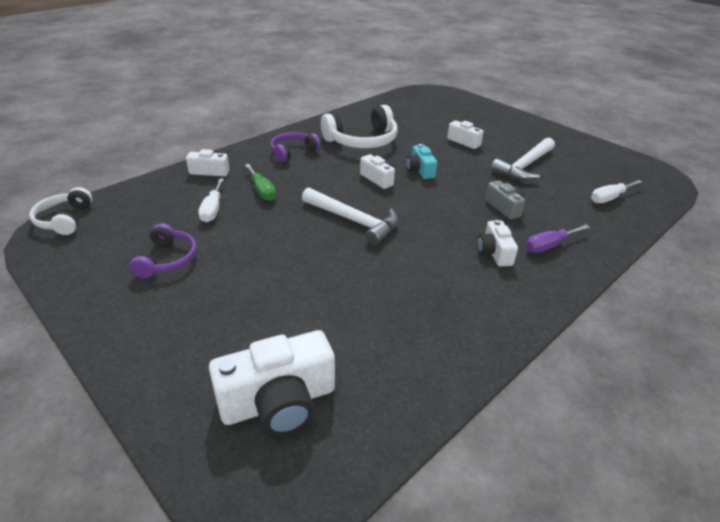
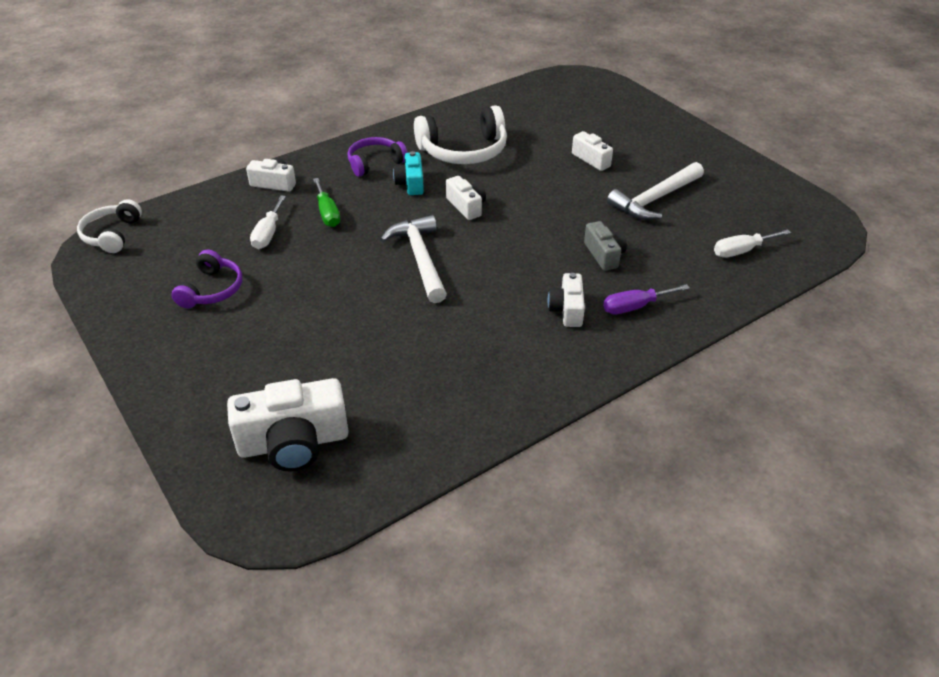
camera: 10 degrees right, 5 degrees up
white hammer [302,187,398,245] -> white hammer turned 150 degrees counterclockwise [380,215,447,303]
turquoise camera [406,144,437,179] -> turquoise camera moved to [393,151,424,195]

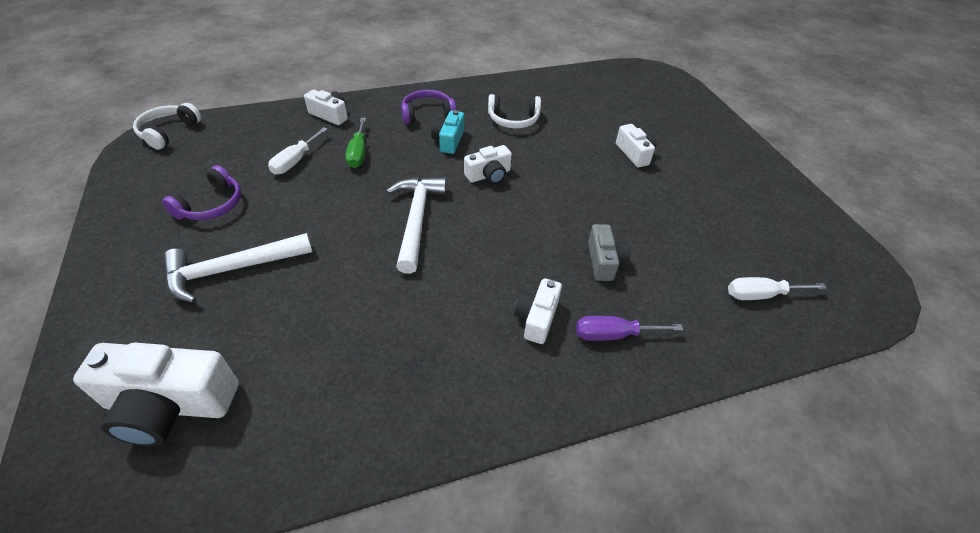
camera: 15 degrees right, 5 degrees up
white headphones [414,105,507,164] -> white headphones [488,94,541,128], size x0.62
white camera [446,176,486,220] -> white camera turned 75 degrees clockwise [464,145,512,184]
white hammer [607,162,704,220] -> white hammer moved to [163,233,312,303]

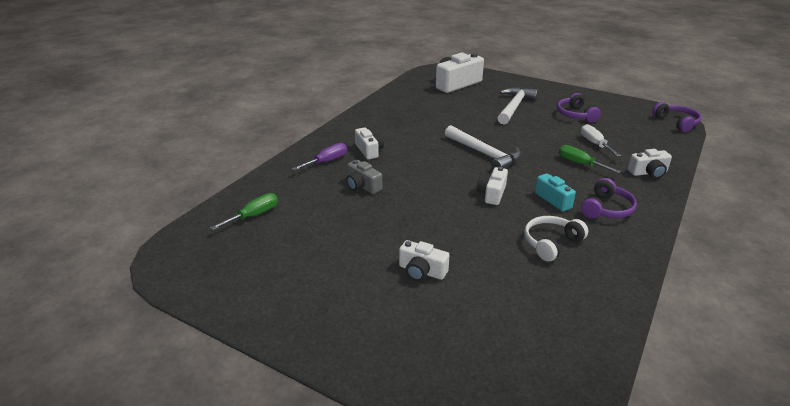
camera: 140 degrees right, 15 degrees down
white headphones [133,103,201,150] -> purple headphones [652,102,702,132]
white screwdriver [728,277,827,300] -> green screwdriver [210,193,278,230]

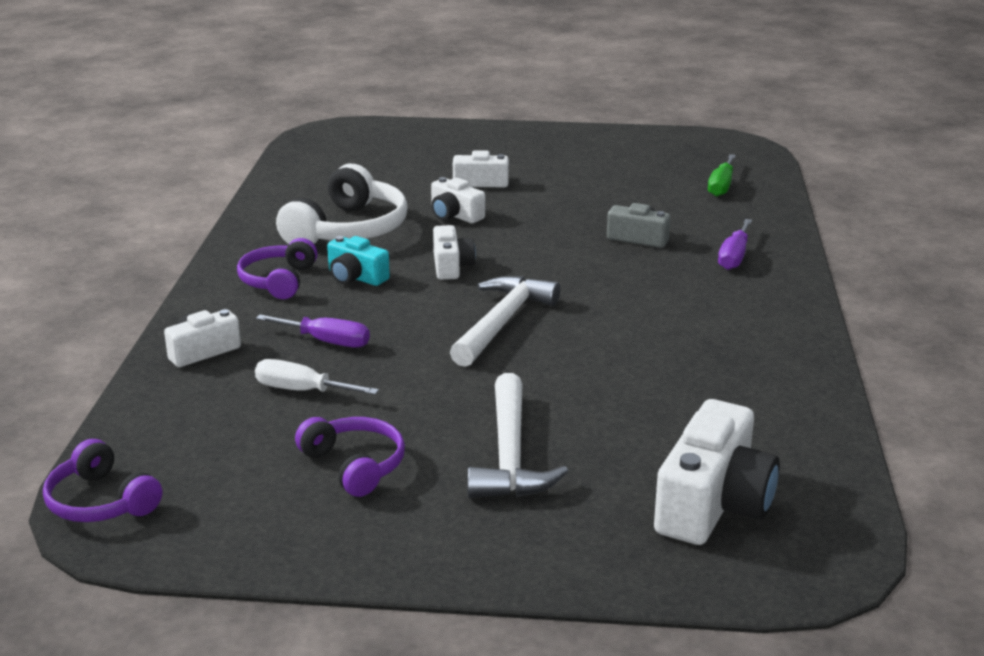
camera: 155 degrees right, 5 degrees down
white camera [355,128,384,159] -> white camera moved to [431,177,485,223]
white hammer [445,125,521,169] -> white hammer turned 90 degrees clockwise [450,276,560,367]
white headphones [524,216,588,261] -> white headphones [276,164,408,244], size x1.62
green screwdriver [559,145,621,173] -> purple screwdriver [256,315,370,348]
white screwdriver [581,124,621,157] -> white screwdriver turned 150 degrees clockwise [255,359,379,395]

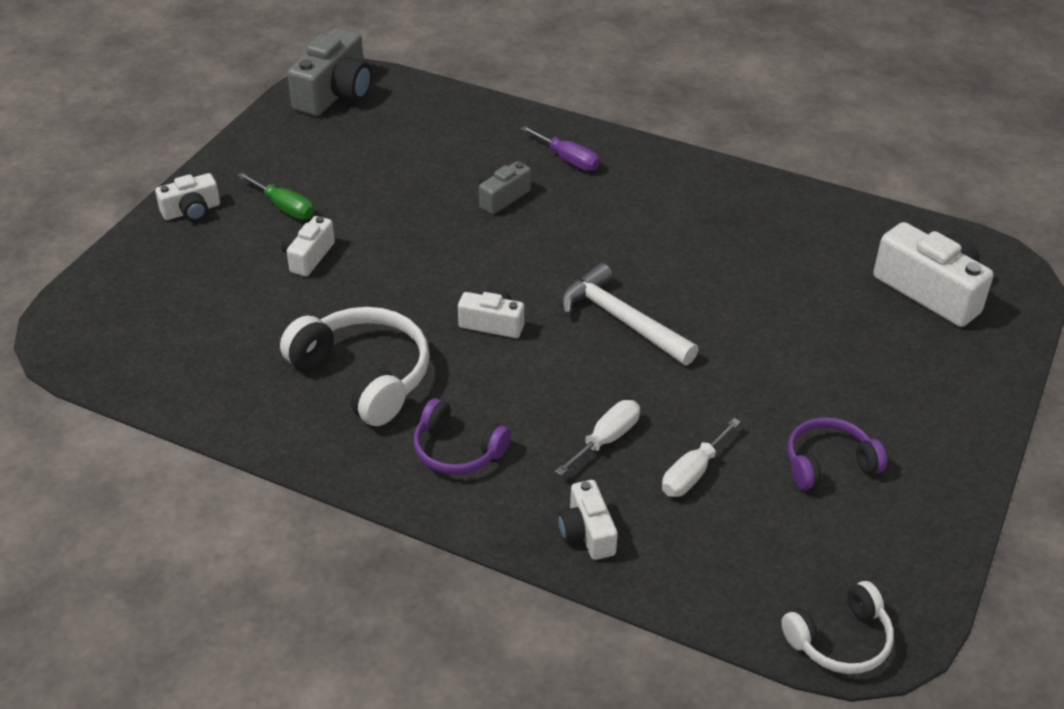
camera: 70 degrees left, 15 degrees up
purple headphones [43,439,162,522] -> white headphones [781,581,894,674]
purple screwdriver [256,315,370,348] -> white screwdriver [555,400,640,476]
turquoise camera [327,236,390,286] -> none
white camera [431,177,485,223] -> white camera moved to [155,173,220,221]
white hammer [467,373,568,498] -> none
green screwdriver [708,154,736,197] -> green screwdriver moved to [237,172,314,220]
none -> grey camera [287,28,372,116]

